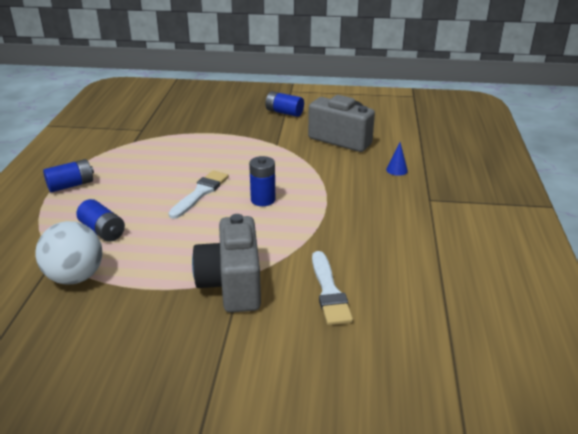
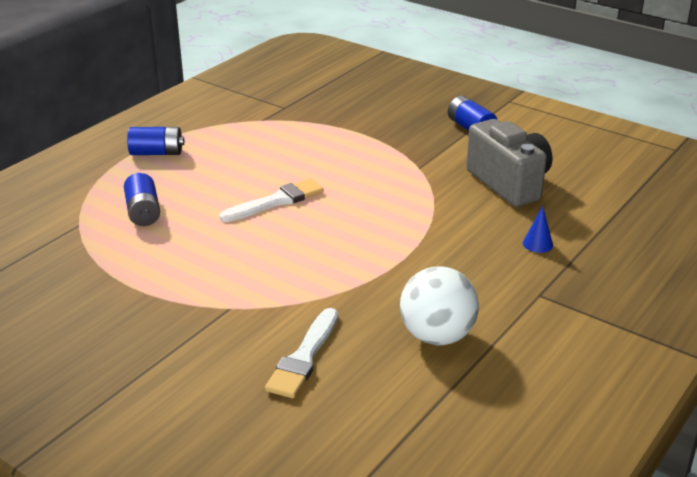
camera: 30 degrees right, 0 degrees up
white ball [35,221,103,285] -> white ball moved to [400,266,479,345]
grey camera [192,214,261,313] -> none
blue battery [249,156,275,206] -> none

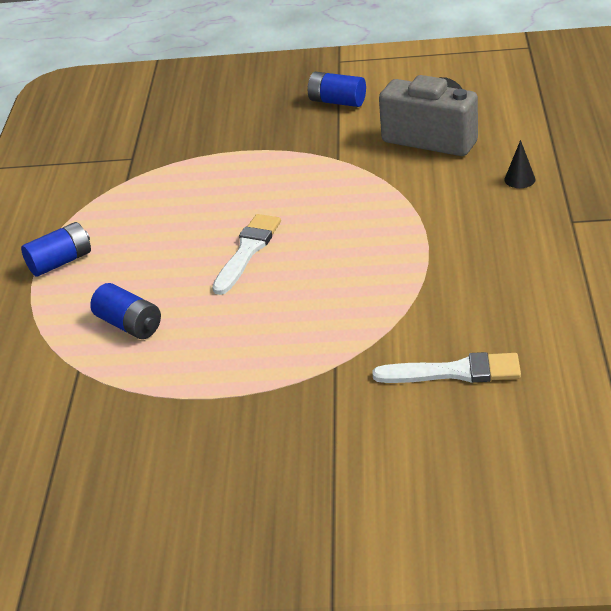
camera: 30 degrees left, 5 degrees up
white brush [265,308,338,398] -> white brush turned 75 degrees counterclockwise [372,352,521,383]
white ball [400,266,479,345] -> none
blue cone [523,206,553,253] -> black cone [504,140,535,188]

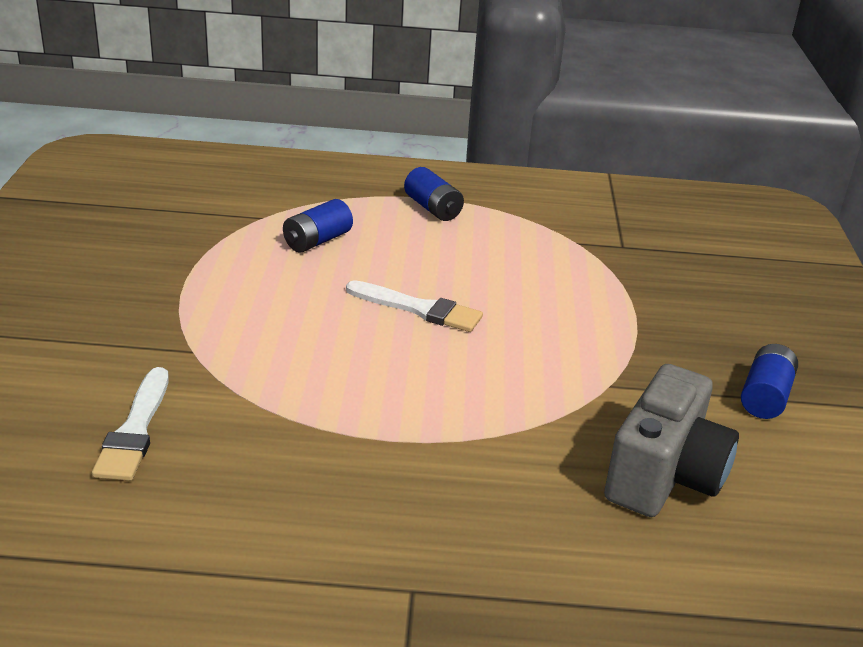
camera: 85 degrees right, 5 degrees down
black cone [504,140,535,188] -> none

